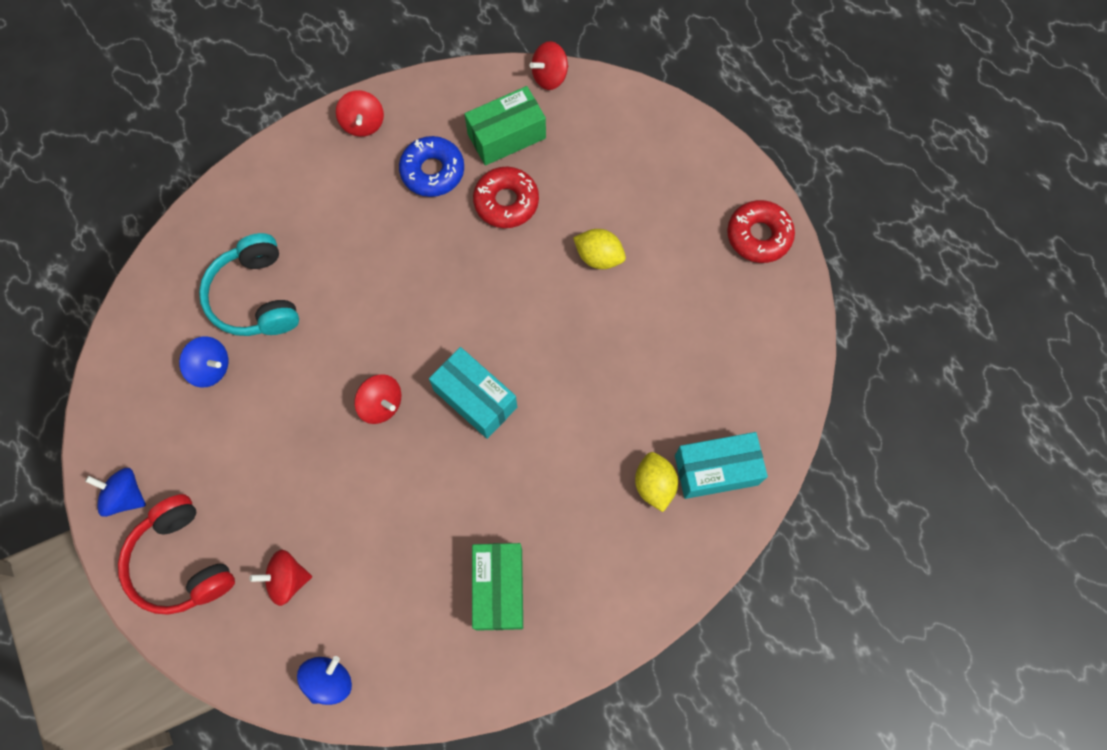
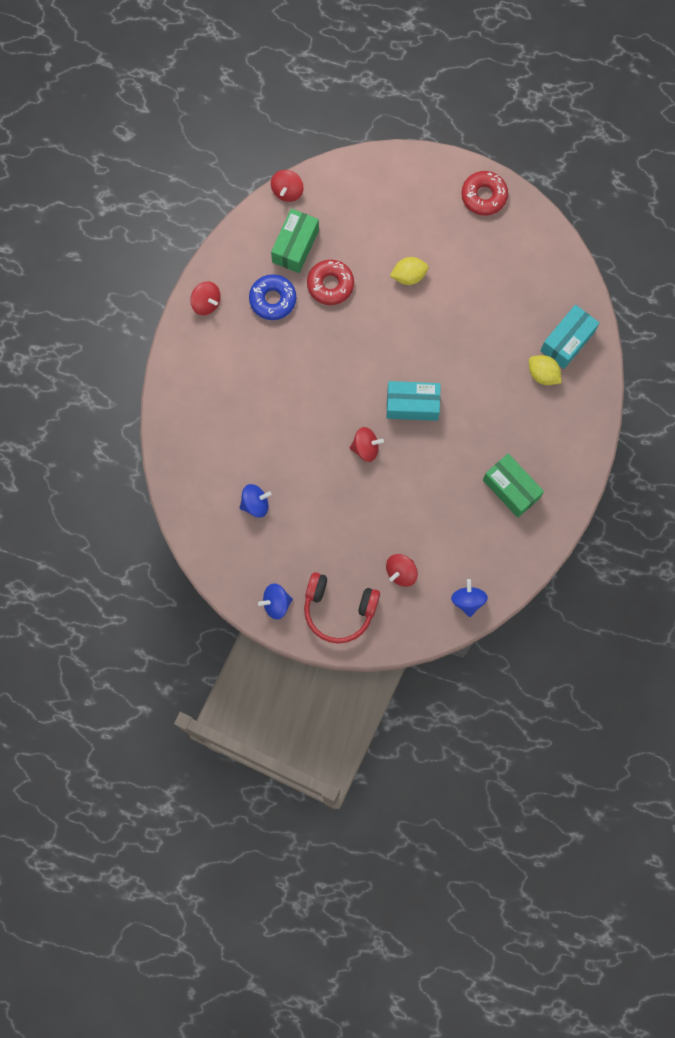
camera: 40 degrees left, 5 degrees up
turquoise headphones [199,233,299,336] -> none

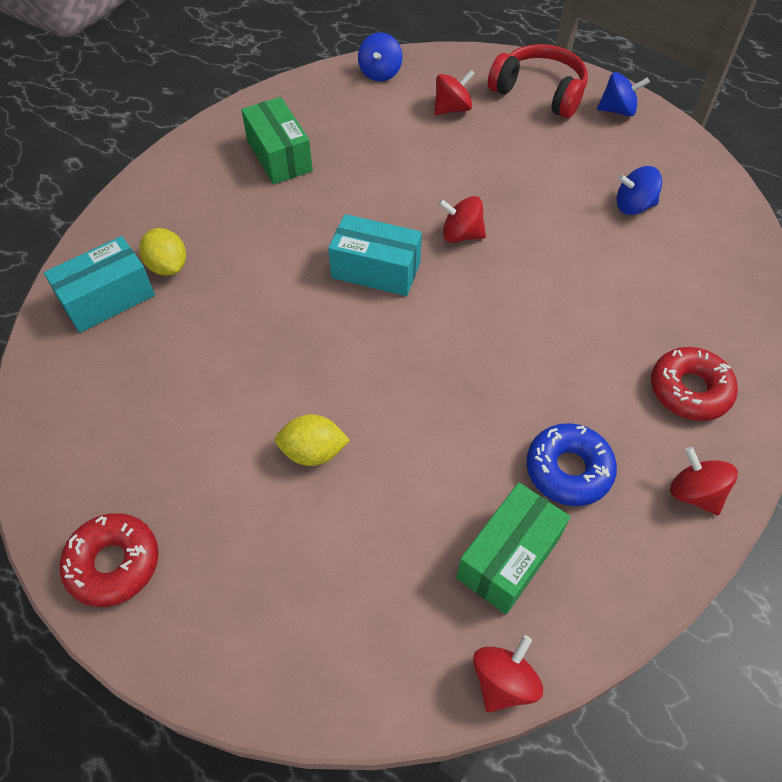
camera: 165 degrees left, 20 degrees down
red donut [307,260,354,305] -> red donut moved to [651,347,738,421]

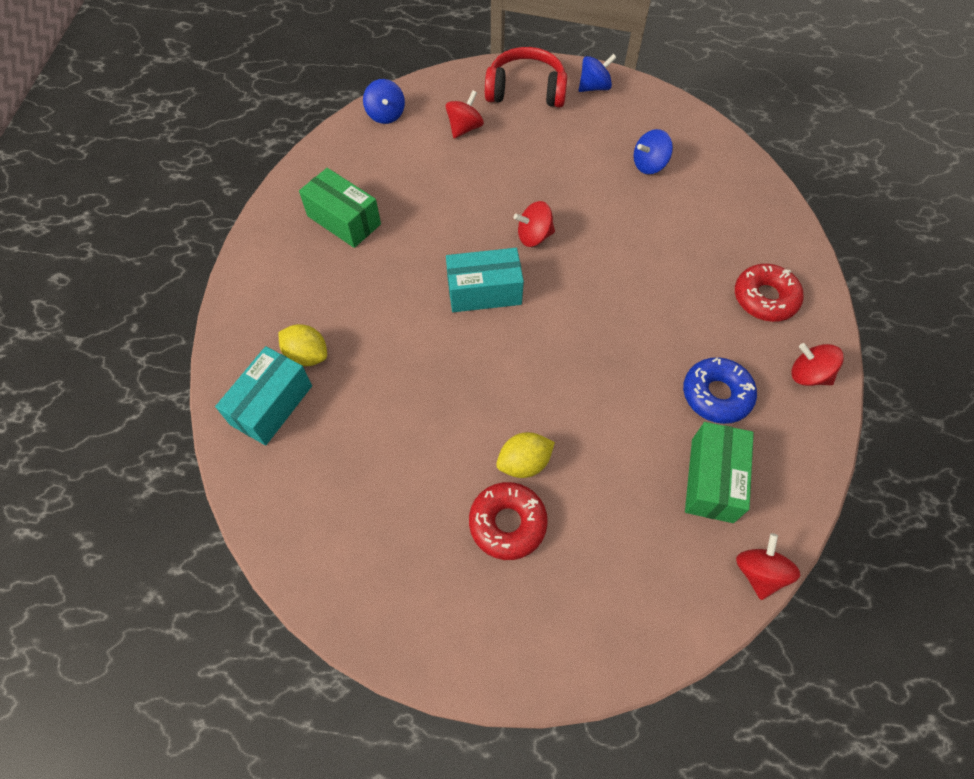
camera: 25 degrees left, 5 degrees up
red donut [60,513,158,607] -> red donut moved to [469,482,548,560]

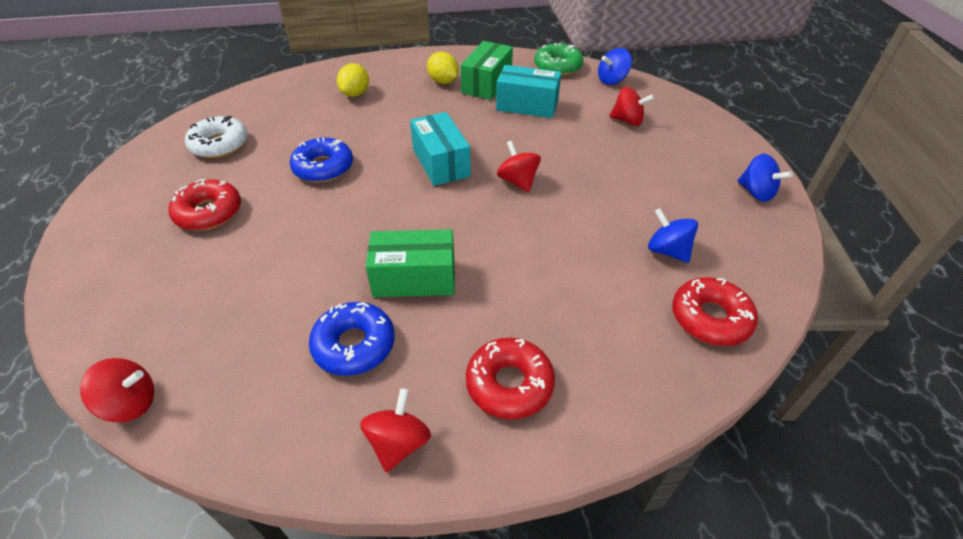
camera: 75 degrees right, 15 degrees down
turquoise box [215,346,312,445] -> turquoise box moved to [496,65,561,118]
red headphones [485,47,567,107] -> none
yellow lemon [496,432,555,478] -> yellow lemon moved to [427,52,459,84]
green box [685,422,754,523] -> green box moved to [366,229,455,297]
none -> white donut [185,116,248,158]
none -> blue donut [290,138,353,183]
none -> green donut [534,43,584,76]
none -> red donut [672,277,758,346]

